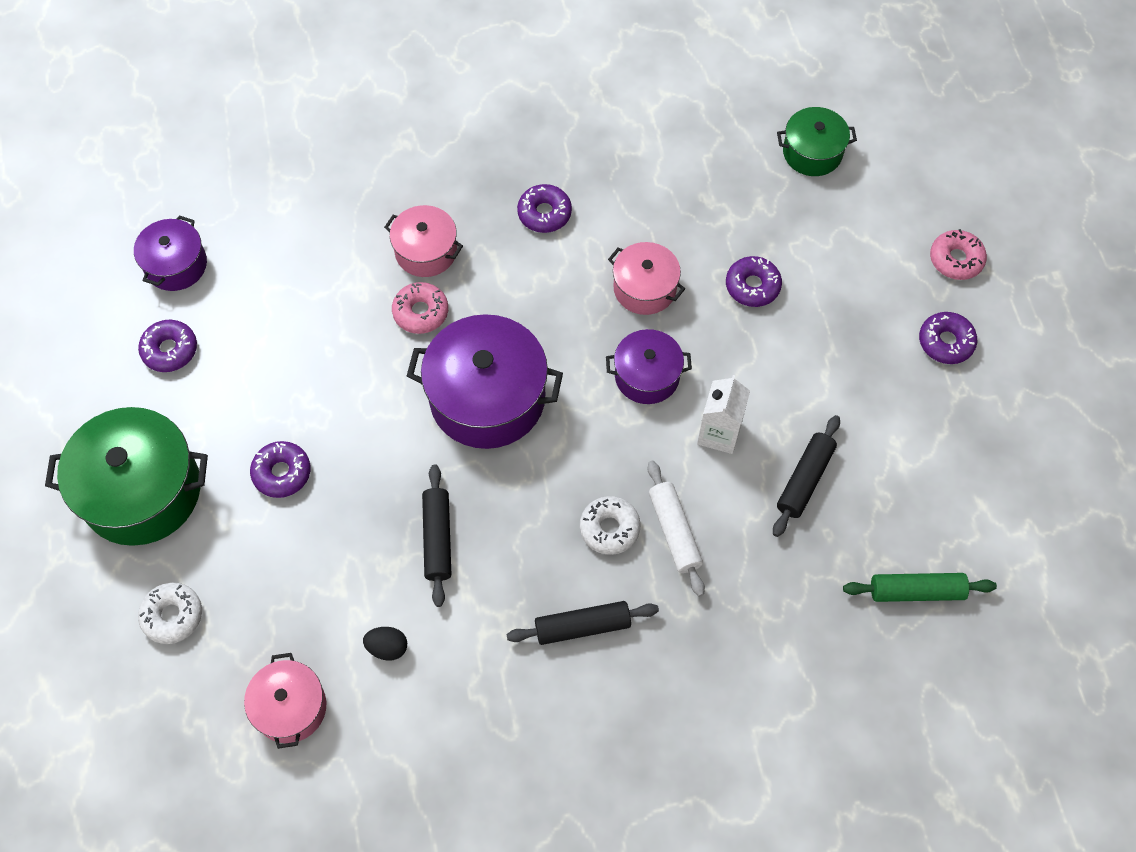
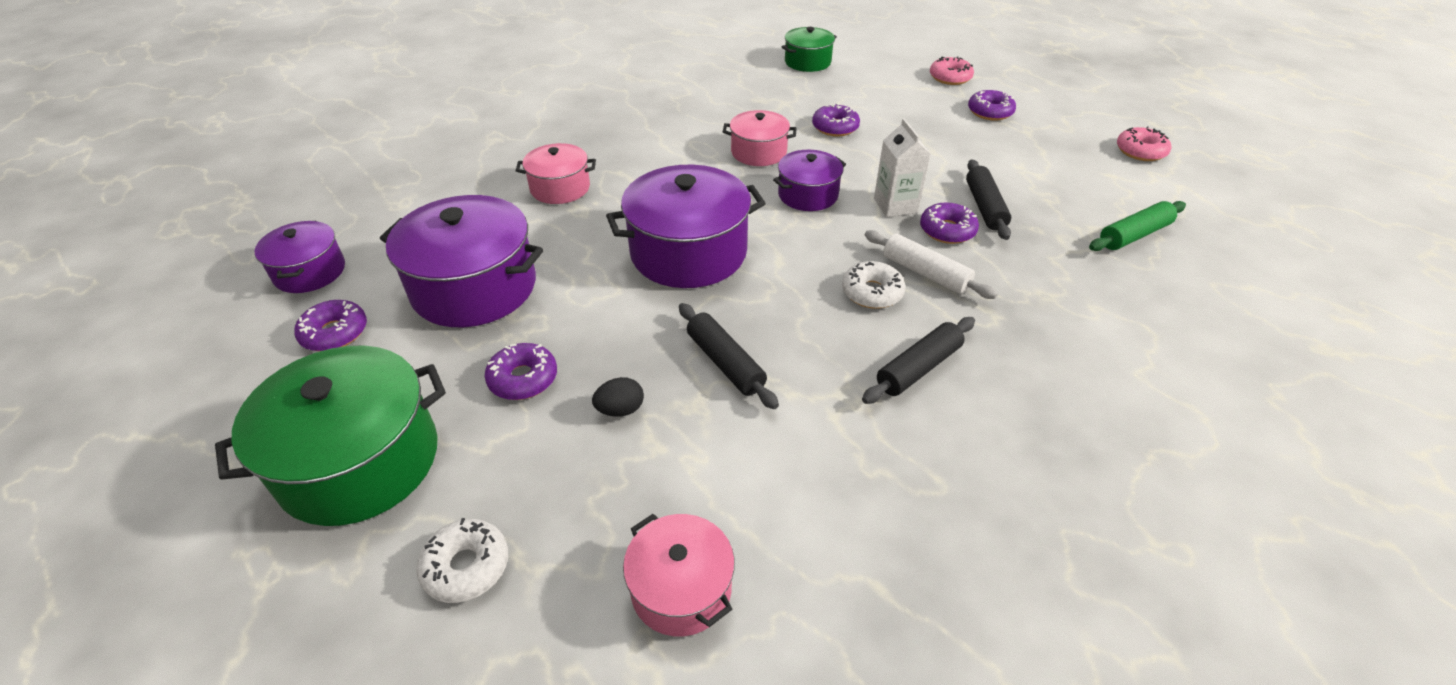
camera: 30 degrees left, 20 degrees down
black egg [363,627,407,661] -> black egg moved to [592,377,644,417]
pink donut [392,282,448,334] -> pink donut moved to [1117,126,1171,161]
purple donut [517,184,572,233] -> purple donut moved to [920,202,979,244]
none -> purple pot [380,195,543,327]

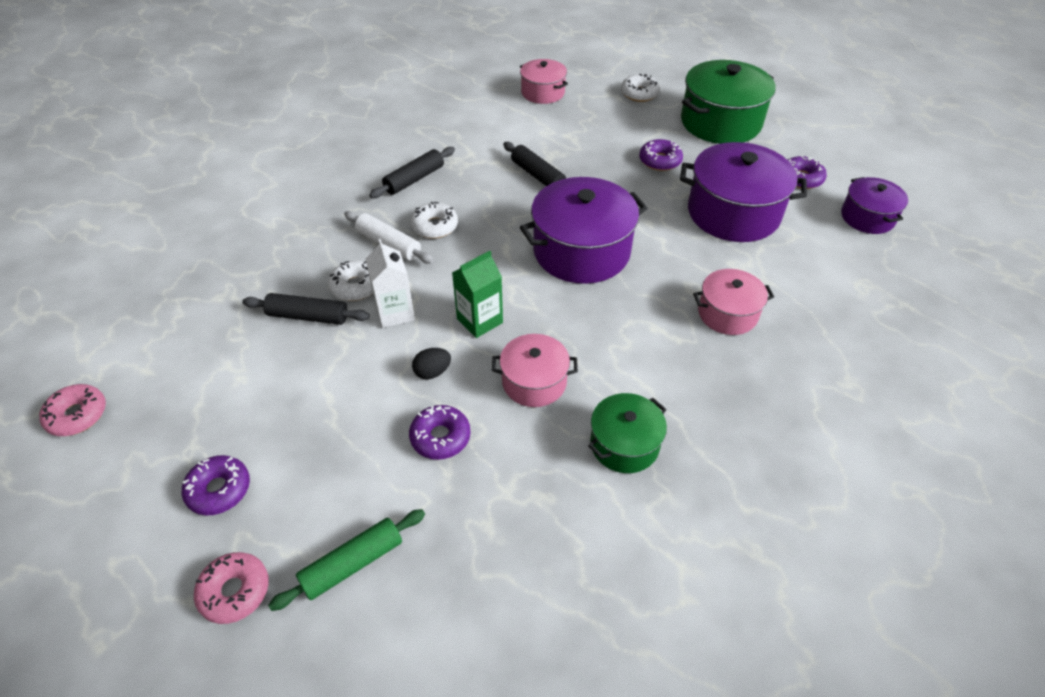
camera: 175 degrees right, 5 degrees up
black egg [592,377,644,417] -> black egg moved to [412,348,451,379]
purple pot [773,150,846,211] -> green carton [452,251,503,338]
green pot [782,27,837,72] -> green pot moved to [588,393,667,473]
purple donut [920,202,979,244] -> white donut [328,260,373,301]
black rolling pin [966,159,1011,240] -> black rolling pin turned 75 degrees counterclockwise [242,293,370,325]
green rolling pin [1089,201,1186,251] -> green rolling pin moved to [268,509,425,611]

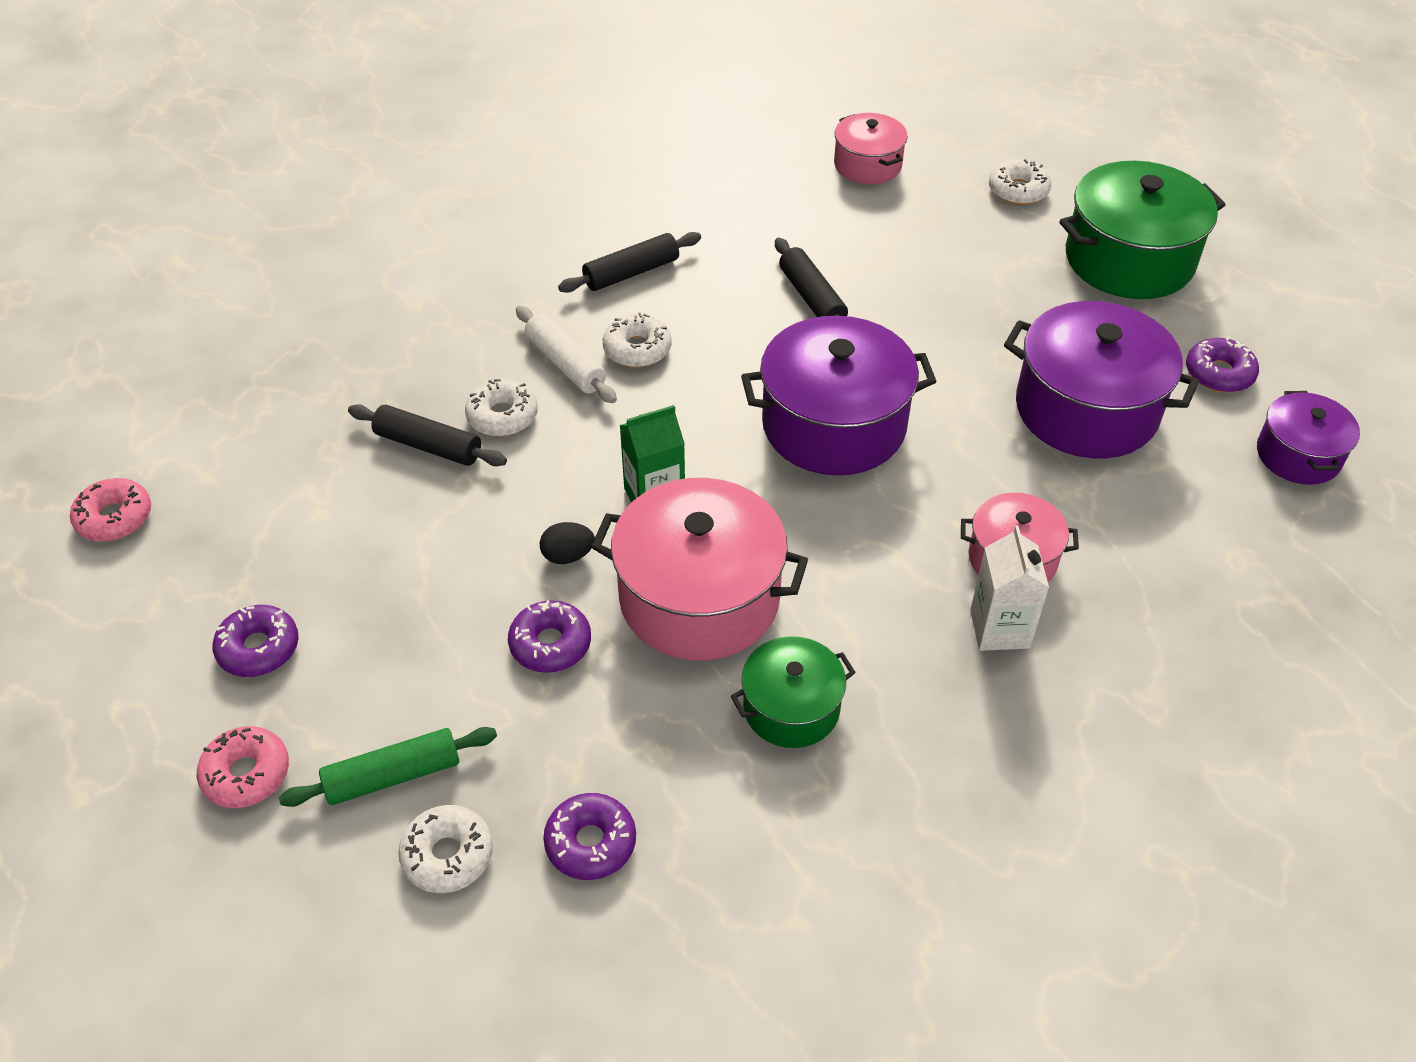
camera: 15 degrees right, 0 degrees up
white carton [366,239,415,328] -> white carton moved to [970,526,1049,651]
pink pot [492,334,578,407] -> pink pot [591,478,808,661], size x1.76
purple donut [639,139,683,171] -> purple donut moved to [543,793,636,880]
none -> white donut [398,805,493,893]

